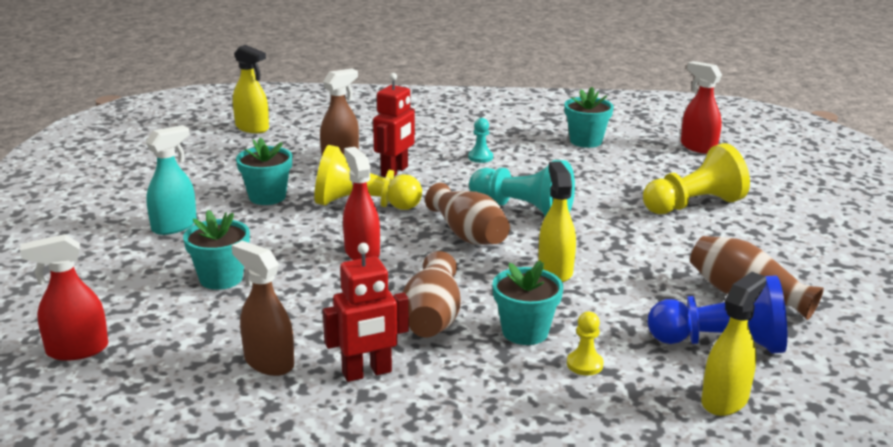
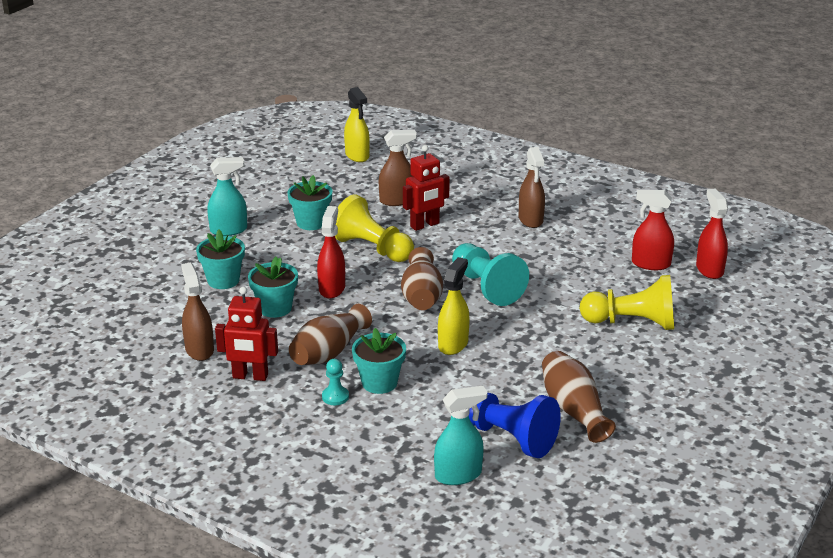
camera: 30 degrees right, 5 degrees up
red spray bottle [20,234,108,361] -> red spray bottle moved to [632,190,674,270]
turquoise pawn [468,118,493,163] -> turquoise pawn moved to [322,359,349,405]
turquoise flower pot [564,87,614,148] -> turquoise flower pot moved to [248,257,298,318]
yellow pawn [567,312,603,375] -> none
yellow spray bottle [701,272,767,416] -> turquoise spray bottle [434,386,487,485]
none -> brown spray bottle [519,147,545,228]

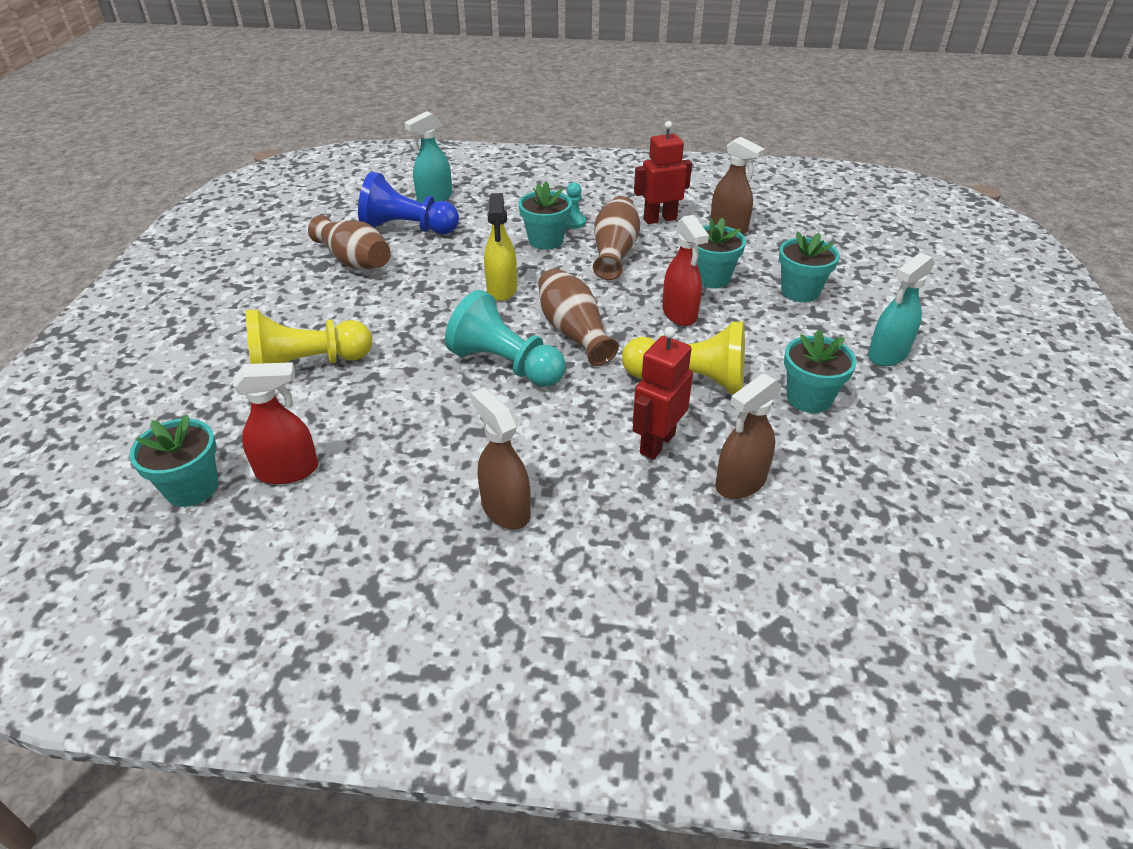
camera: 155 degrees right, 10 degrees up
yellow spray bottle [344,87,370,162] -> none
red spray bottle [696,188,728,279] -> turquoise flower pot [129,415,218,507]

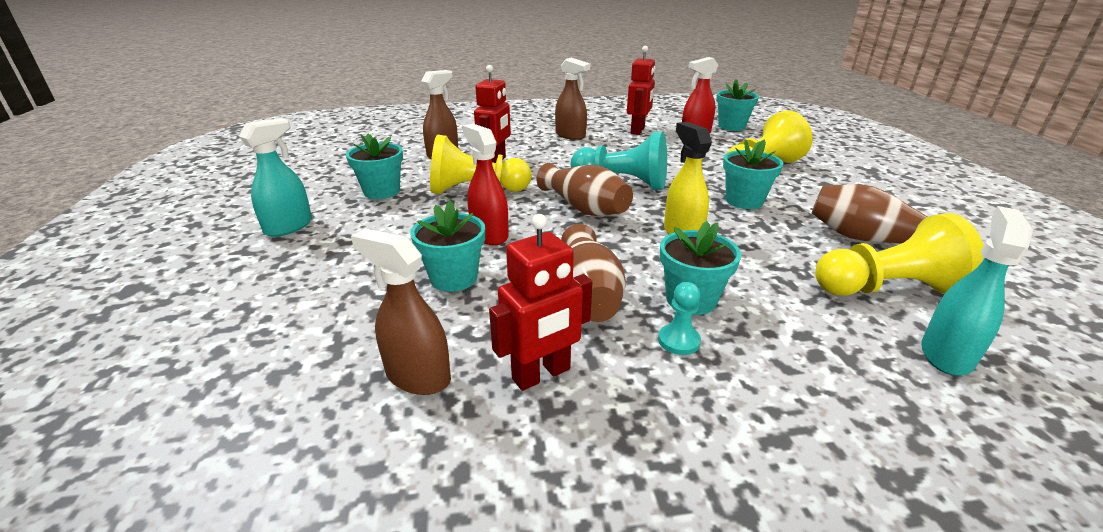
camera: 165 degrees right, 10 degrees down
blue pawn [358,172,459,234] -> yellow pawn [815,213,984,296]
turquoise flower pot [779,231,840,302] -> turquoise flower pot moved to [723,139,783,209]
none -> red robot [627,46,655,135]

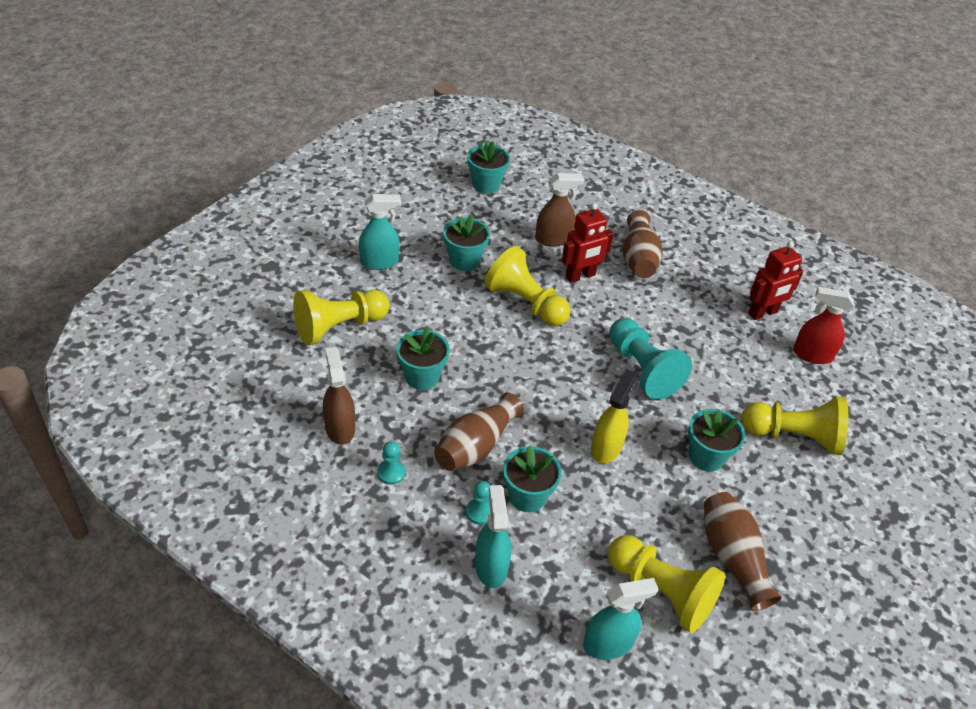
camera: 40 degrees right, 15 degrees up
red spray bottle [462,124,509,245] -> none
red robot [489,214,592,391] -> turquoise pawn [377,441,405,485]
brown vase [536,163,633,216] -> brown vase moved to [623,210,663,278]
brown spray bottle [555,58,591,140] -> none
turquoise flower pot [716,79,759,131] -> turquoise flower pot moved to [467,140,510,193]
none -> yellow pawn [293,290,390,345]
none -> turquoise spray bottle [475,485,511,588]

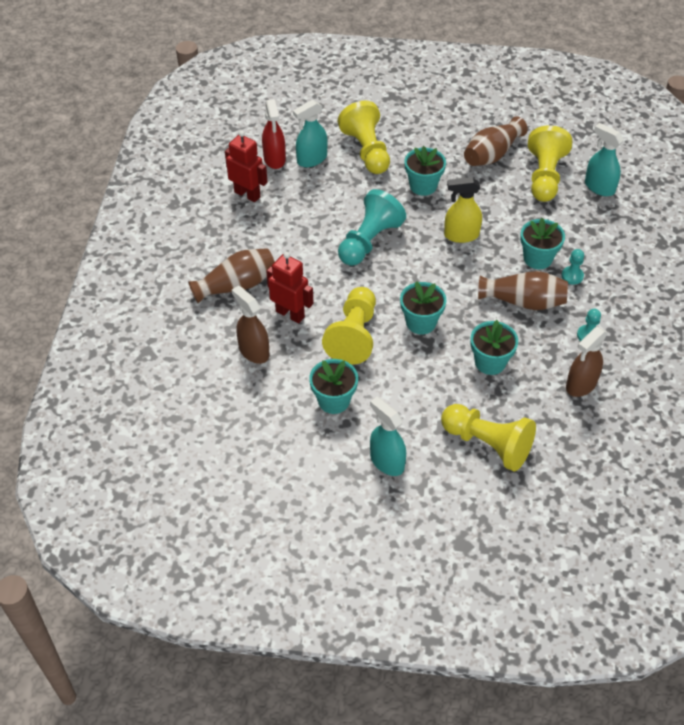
camera: 115 degrees left, 5 degrees up
turquoise flower pot [467,140,510,193] -> turquoise flower pot moved to [400,281,447,334]
turquoise spray bottle [475,485,511,588] -> turquoise spray bottle moved to [293,100,328,167]

